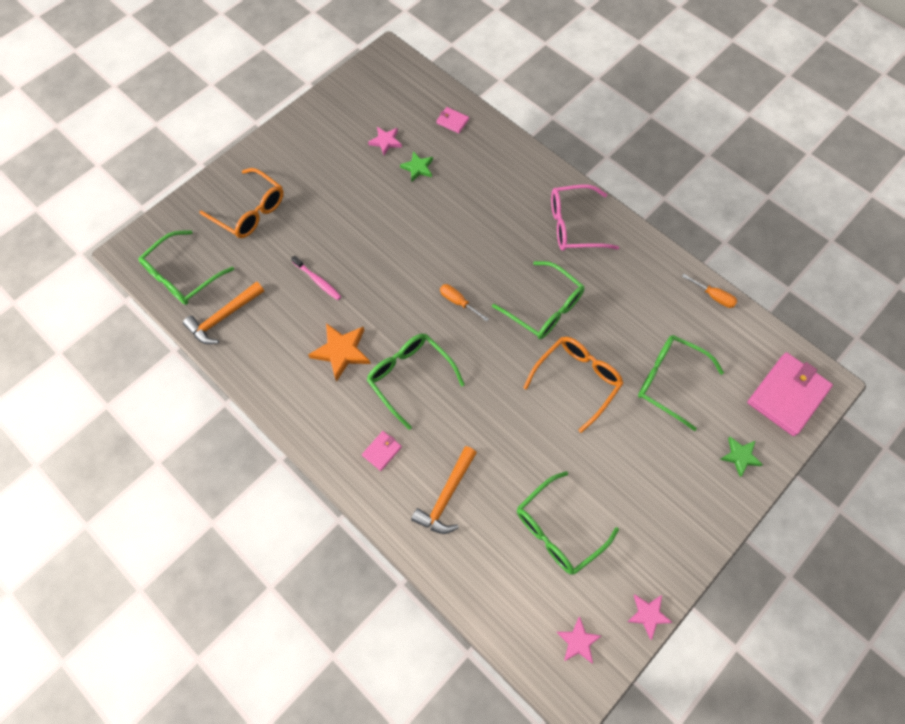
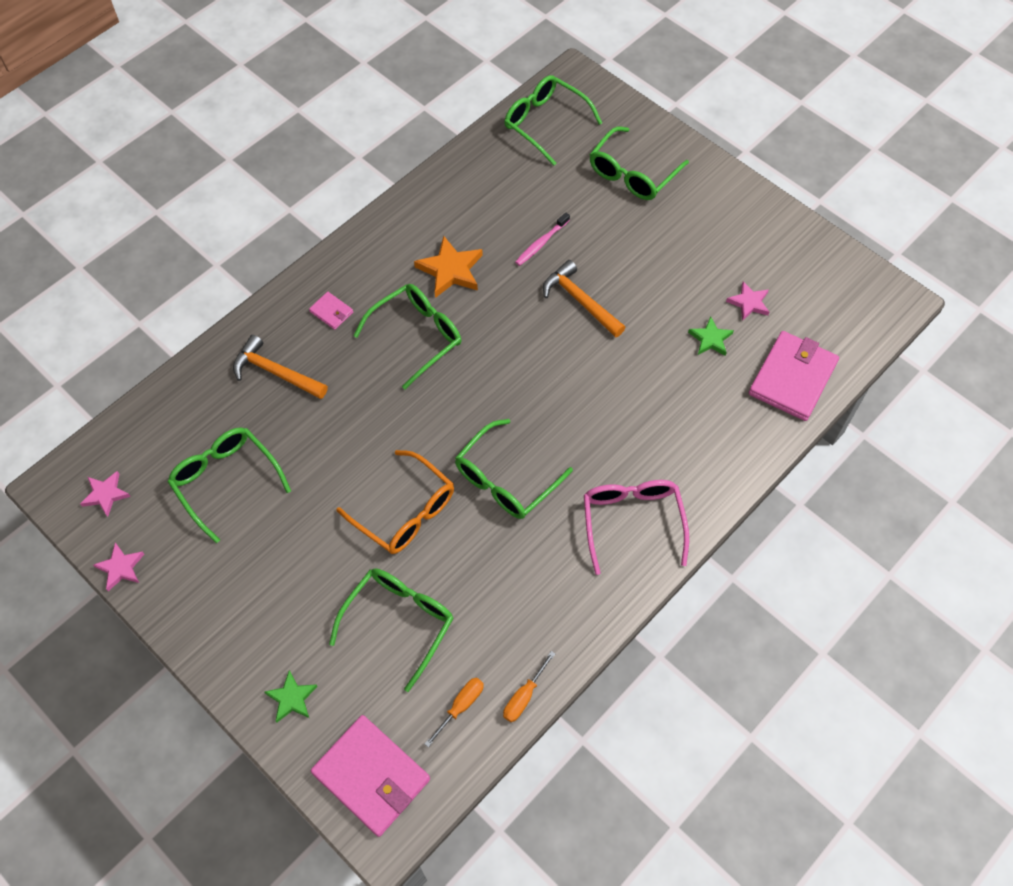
camera: 90 degrees right, 5 degrees down
orange hammer [183,281,264,344] -> orange hammer moved to [543,260,626,338]
orange glasses [200,168,284,238] -> green glasses [590,126,689,200]
pink wallet [436,107,469,134] -> pink wallet [749,331,839,421], size x2.20
orange screwdriver [440,284,489,322] -> orange screwdriver moved to [425,678,484,747]

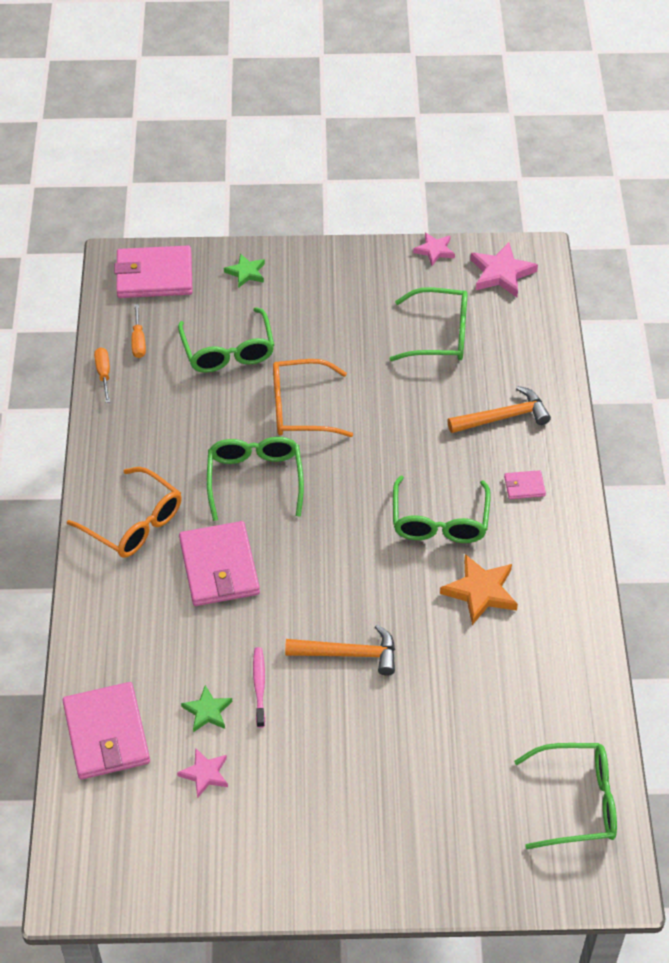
camera: 135 degrees right, 10 degrees down
pink star [80,471,131,517] -> pink star [471,242,538,297], size x1.61
pink toothbrush [515,213,570,266] -> pink toothbrush moved to [253,647,265,728]
pink glasses [584,480,689,575] -> orange glasses [67,467,182,558]
green glasses [590,126,689,200] -> none
none -> pink wallet [179,521,260,606]

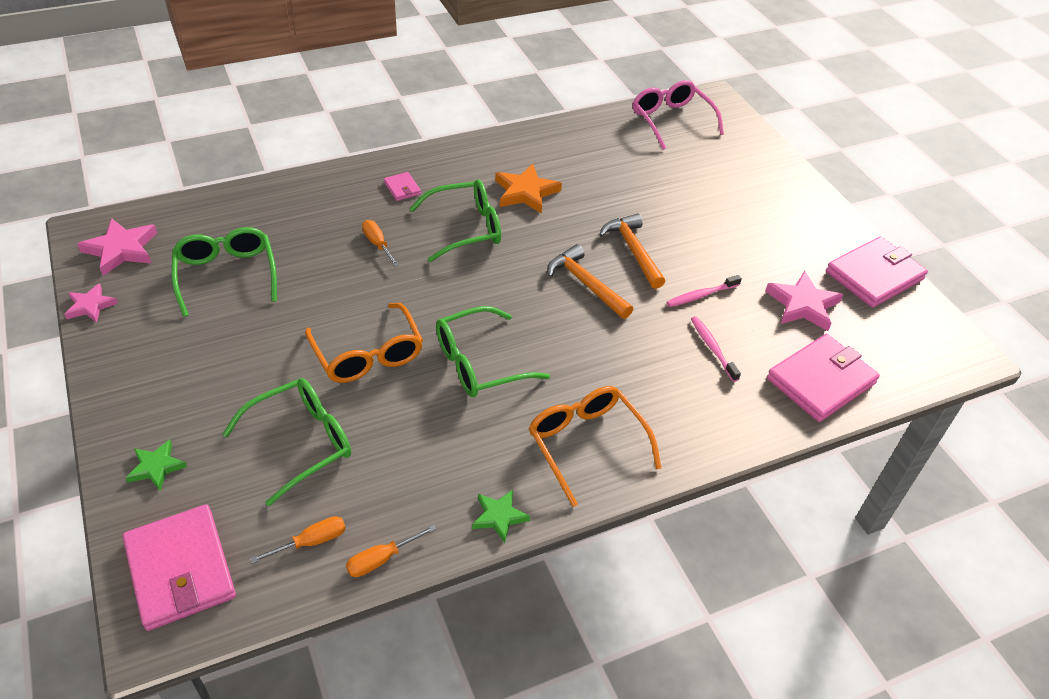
camera: 115 degrees left, 5 degrees down
orange glasses [67,467,182,558] -> orange glasses turned 45 degrees counterclockwise [529,386,661,507]
pink star [177,748,228,798] -> pink star [765,271,844,331], size x1.61
pink wallet [179,521,260,606] -> pink wallet moved to [826,236,928,308]
green star [181,685,232,732] -> green star moved to [472,489,530,543]
orange hammer [448,386,551,433] -> orange hammer moved to [547,244,633,319]
green glasses [514,743,617,849] -> pink glasses [633,80,724,150]
none -> orange screwdriver [362,220,399,266]
none -> pink toothbrush [691,316,741,382]

